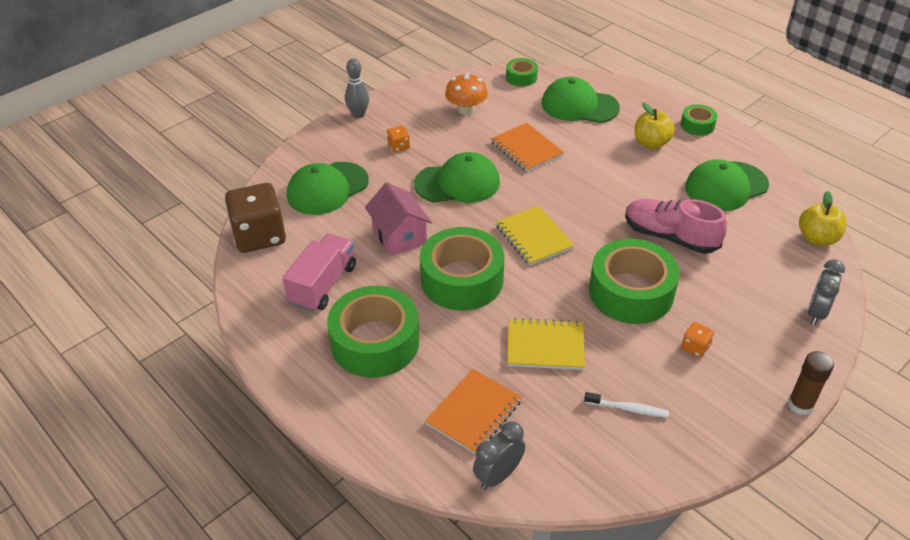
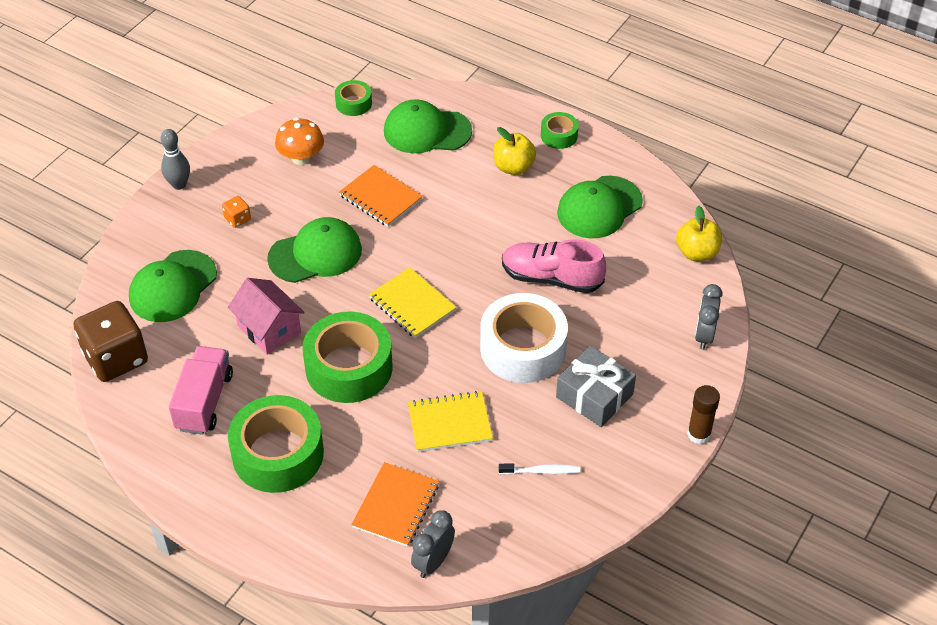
camera: 15 degrees left, 5 degrees up
green tape [589,238,680,324] -> white tape [480,293,568,383]
orange dice [681,322,714,358] -> grey gift [556,346,636,427]

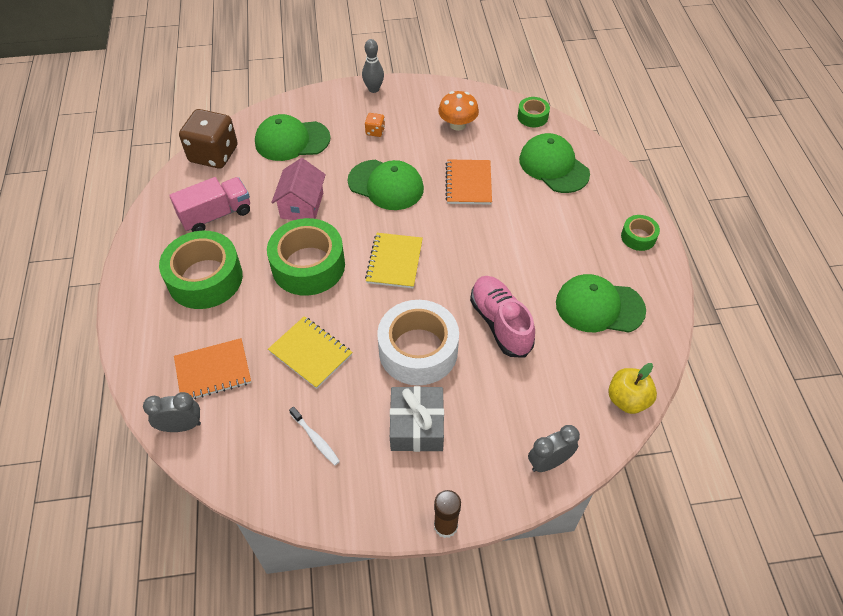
camera: 50 degrees right, 5 degrees up
yellow apple [493,127,536,175] -> none

